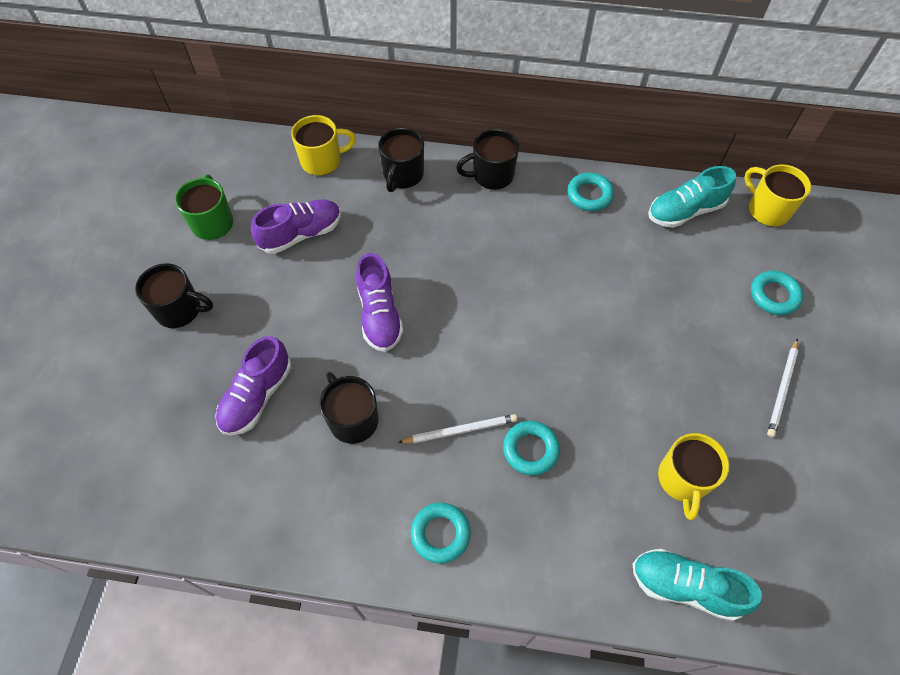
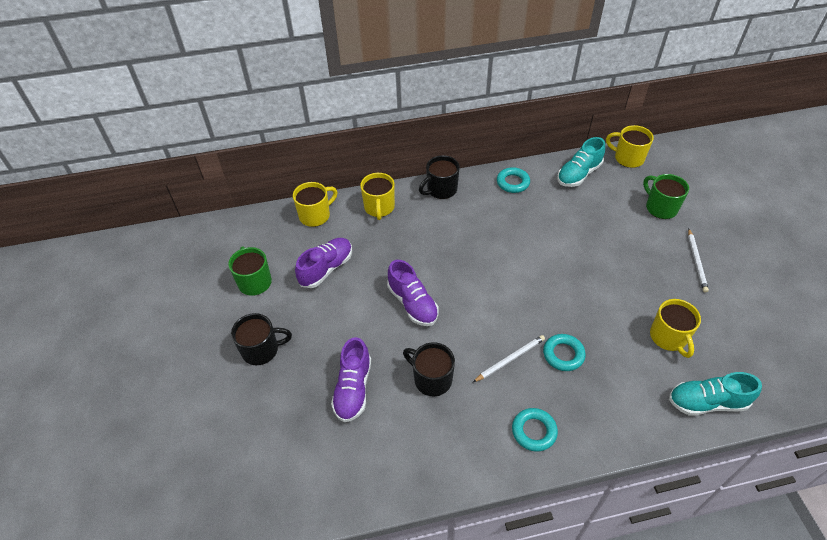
camera: 20 degrees left, 10 degrees down
black mug [378,128,424,192] -> yellow mug [360,173,395,220]
turquoise ring [751,270,803,315] -> green mug [643,174,689,219]

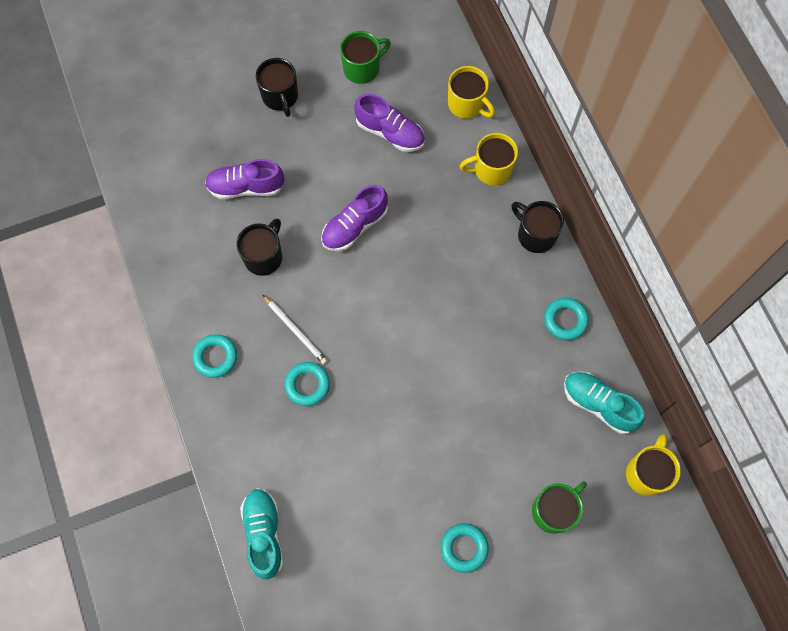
camera: 80 degrees right, 20 degrees up
yellow mug [650,299,701,358] -> none
white pencil [688,229,709,292] -> turquoise ring [441,523,489,573]

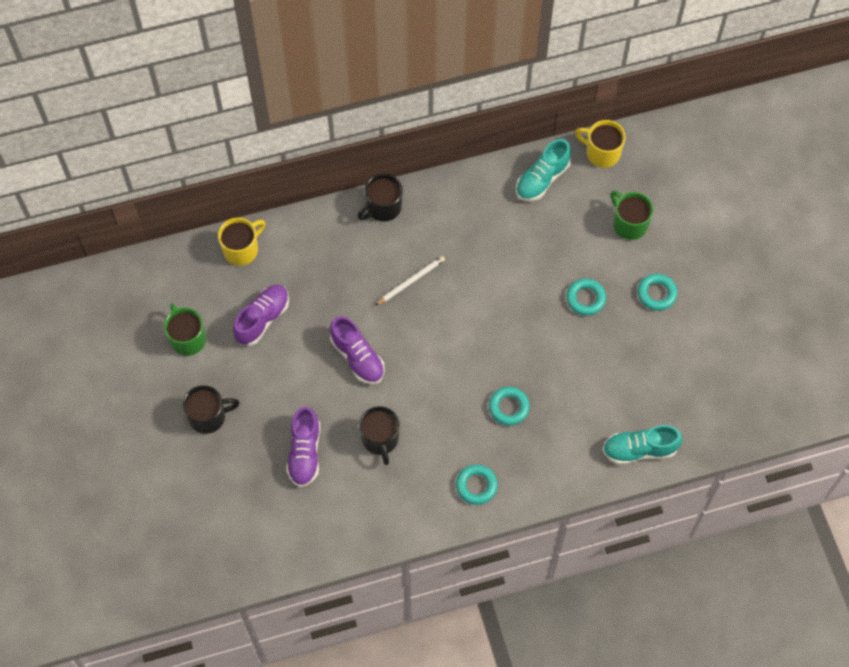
camera: 85 degrees left, 5 degrees down
black mug [236,218,282,276] -> black mug turned 135 degrees counterclockwise [359,406,400,465]
white pencil [263,295,327,364] -> white pencil moved to [376,256,445,305]
yellow mug [460,133,518,185] -> none
turquoise ring [544,298,589,340] -> turquoise ring moved to [566,279,606,316]

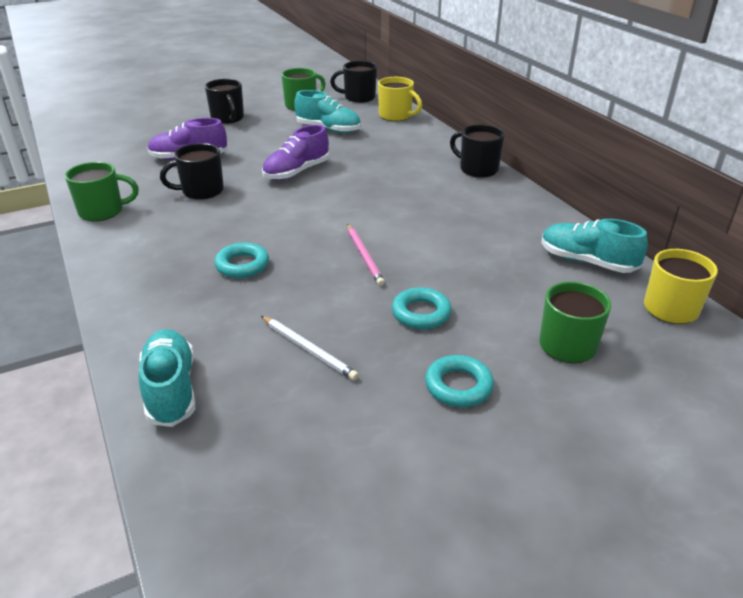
camera: 80 degrees right, 30 degrees down
purple shoe [233,285,289,346] -> turquoise shoe [294,90,361,133]
white pencil [376,256,445,305] -> white pencil moved to [261,316,359,381]
turquoise ring [456,465,498,505] -> none
none -> green mug [65,162,139,221]
none -> black mug [330,61,377,103]
none -> pink pencil [347,224,385,286]

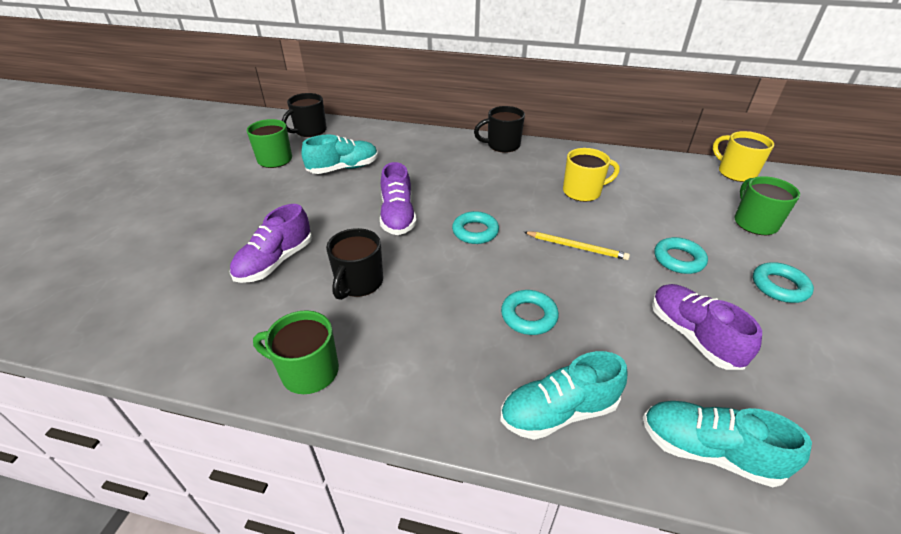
camera: 50 degrees left, 5 degrees up
green mug [65,162,139,221] -> green mug turned 105 degrees counterclockwise [253,310,339,394]
black mug [205,79,244,124] -> none
white pencil [261,316,359,381] -> purple shoe [652,284,762,370]
pink pencil [347,224,385,286] -> yellow pencil [524,231,630,260]
yellow mug [378,77,422,121] -> yellow mug moved to [563,148,620,202]
turquoise shoe [541,219,648,273] -> turquoise shoe moved to [500,351,628,440]
none -> turquoise ring [452,211,499,244]

